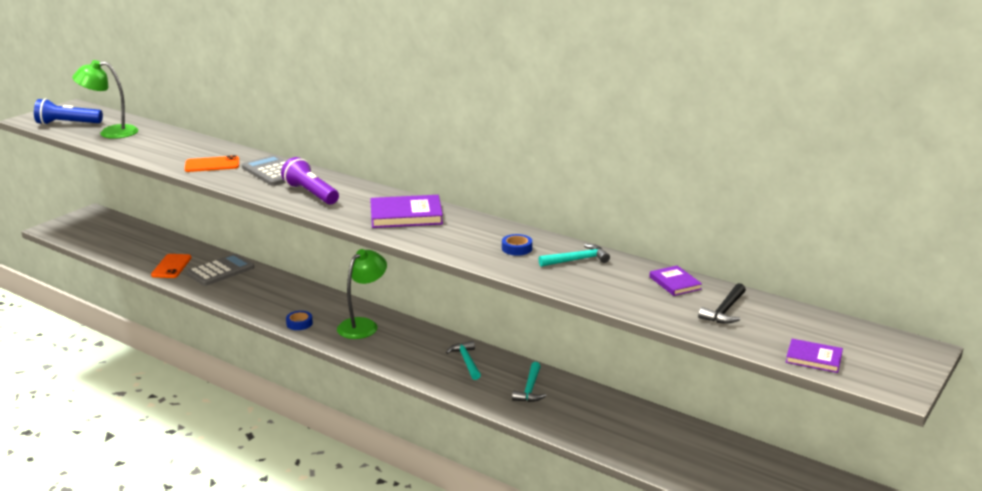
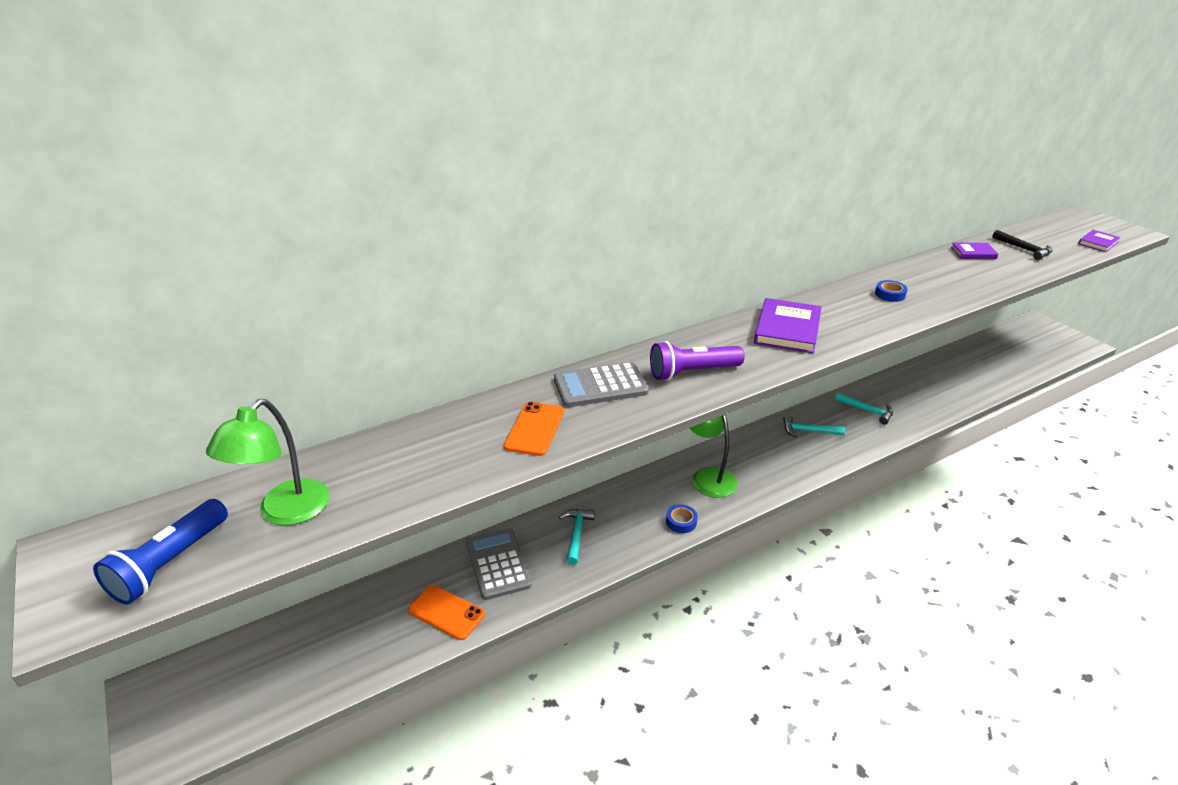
camera: 65 degrees left, 10 degrees up
turquoise hammer [539,244,610,267] -> turquoise hammer moved to [559,509,595,565]

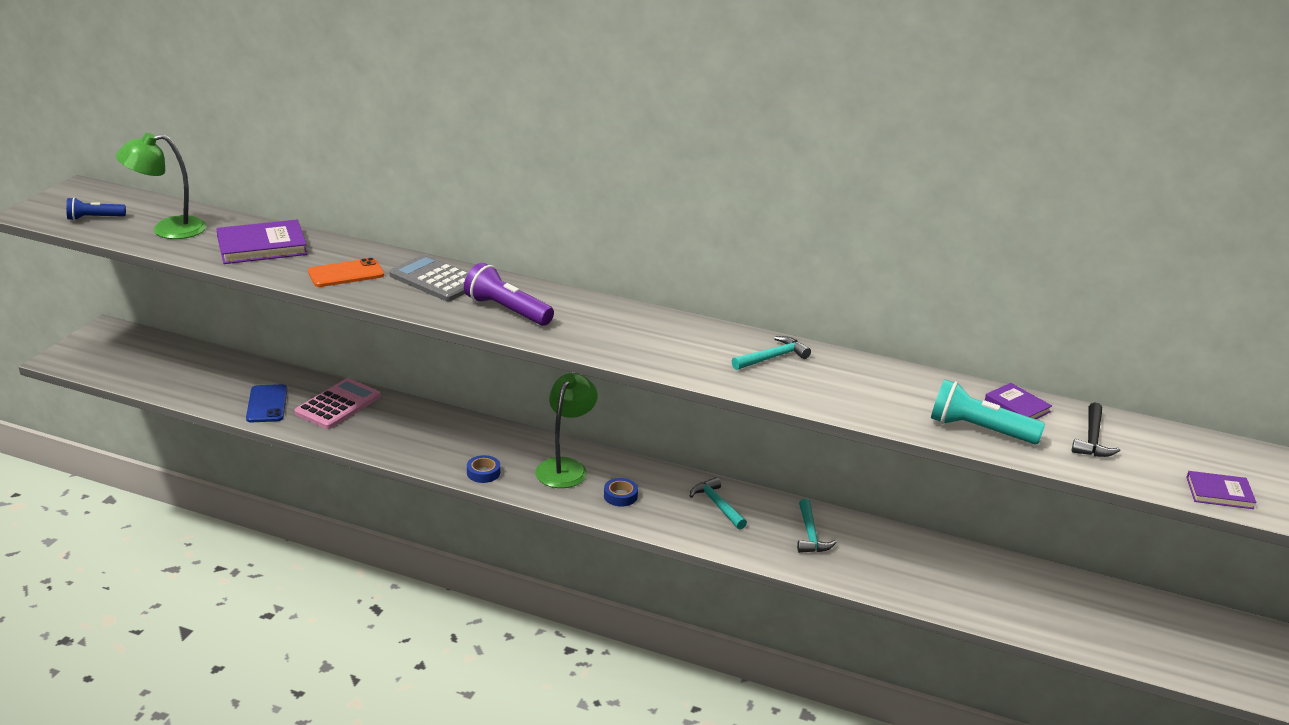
camera: 50 degrees right, 5 degrees down
blue flashlight [93,499,228,605] -> blue flashlight [66,197,126,221], size x0.63
orange phone [408,585,485,640] -> blue phone [246,384,287,422]
grey calculator [466,528,532,600] -> pink calculator [295,378,381,429]
turquoise hammer [559,509,595,565] -> turquoise hammer moved to [732,336,811,370]
purple book [754,298,822,353] -> purple book moved to [216,220,307,264]
blue tape [875,280,908,302] -> blue tape moved to [604,478,638,507]
none -> turquoise flashlight [931,379,1045,444]

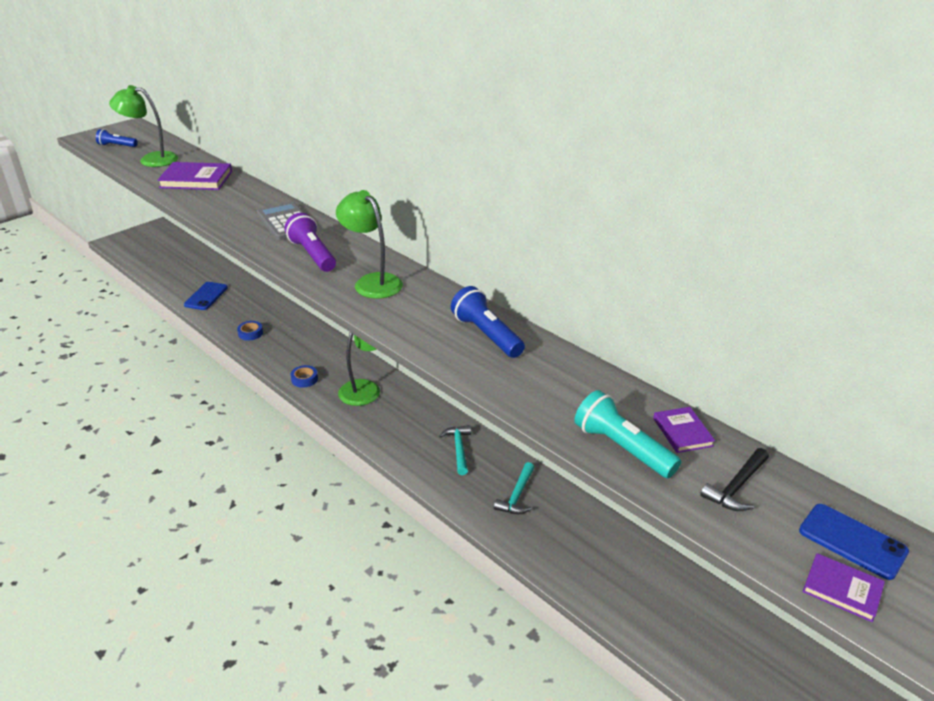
camera: 25 degrees right, 5 degrees up
pink calculator [295,378,381,429] -> none
orange phone [308,258,384,287] -> none
blue tape [604,478,638,507] -> blue tape moved to [237,321,263,341]
turquoise hammer [732,336,811,370] -> blue flashlight [451,286,525,358]
none -> green lamp [336,190,403,299]
none -> blue phone [799,504,909,580]

